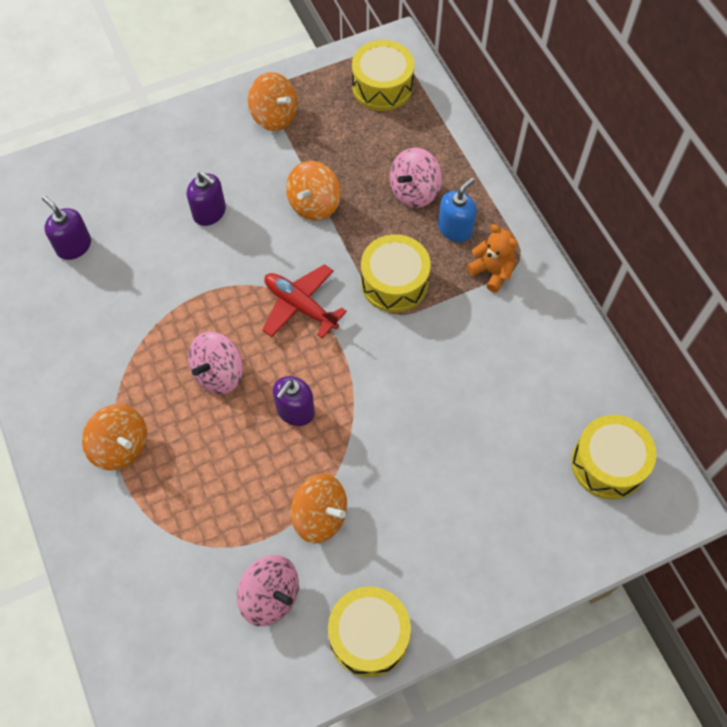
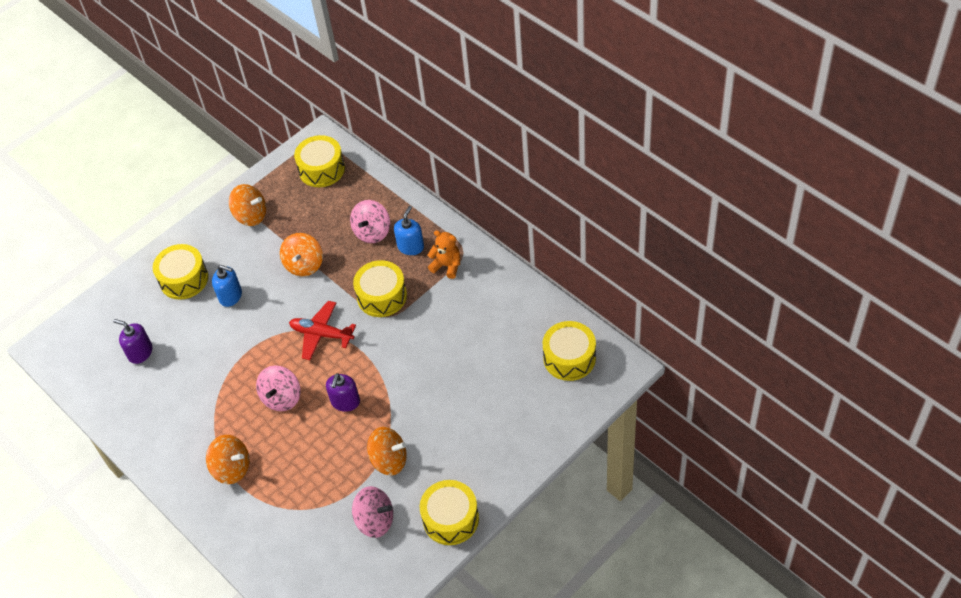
camera: 15 degrees left, 10 degrees down
purple soap dispenser [187,172,226,226] -> blue soap dispenser [212,265,242,307]
none -> yellow drum [153,244,208,300]

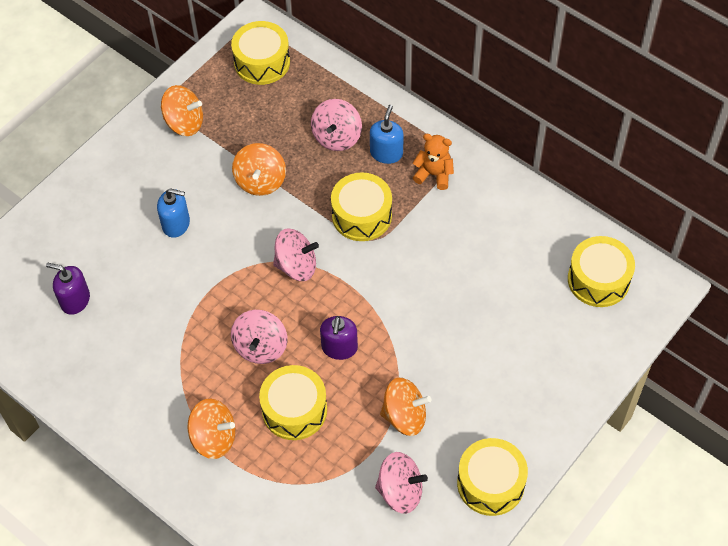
camera: 10 degrees left, 5 degrees up
yellow drum [153,244,208,300] -> yellow drum moved to [259,365,327,440]
red plane [289,301,356,360] -> pink spinning top [273,228,319,281]

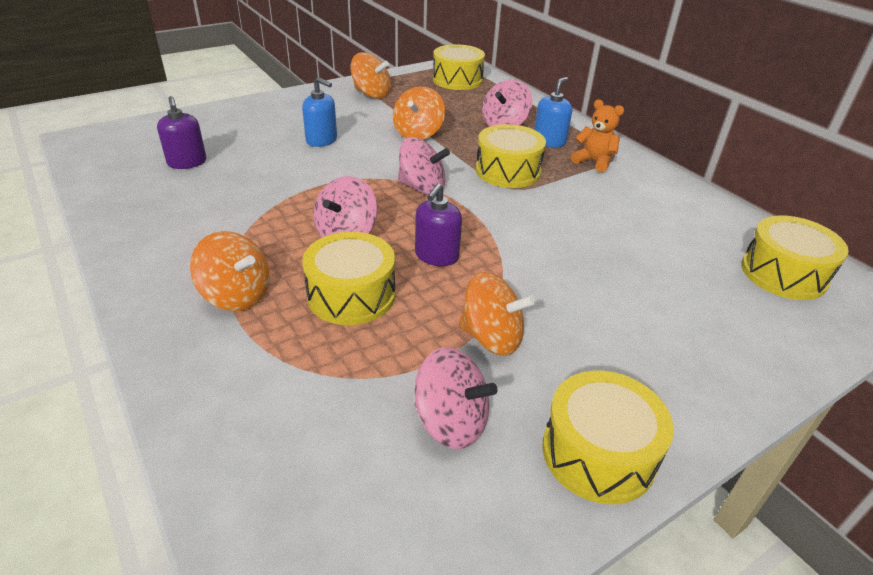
camera: 15 degrees right, 20 degrees down
purple soap dispenser [46,263,90,315] -> purple soap dispenser turned 150 degrees counterclockwise [157,96,206,169]

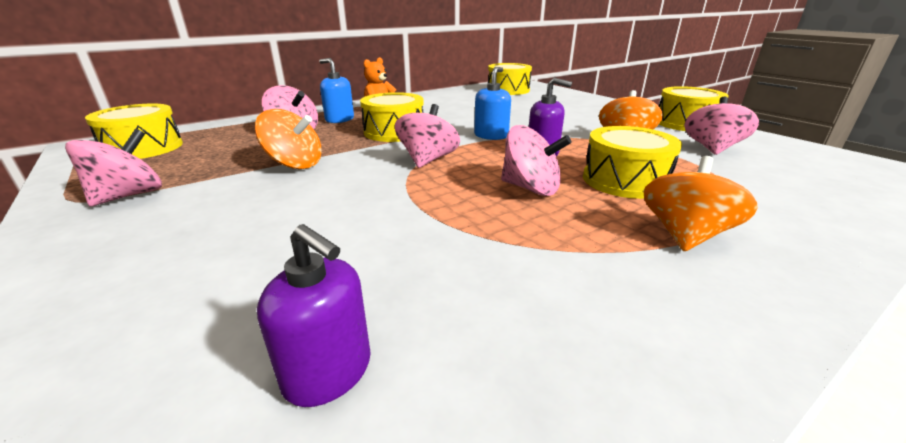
camera: 90 degrees left, 10 degrees down
purple soap dispenser [157,96,206,169] -> purple soap dispenser turned 60 degrees clockwise [257,224,371,407]
blue soap dispenser [302,77,337,147] -> blue soap dispenser moved to [474,67,511,140]
orange spinning top [350,52,391,99] -> pink spinning top [65,129,162,206]

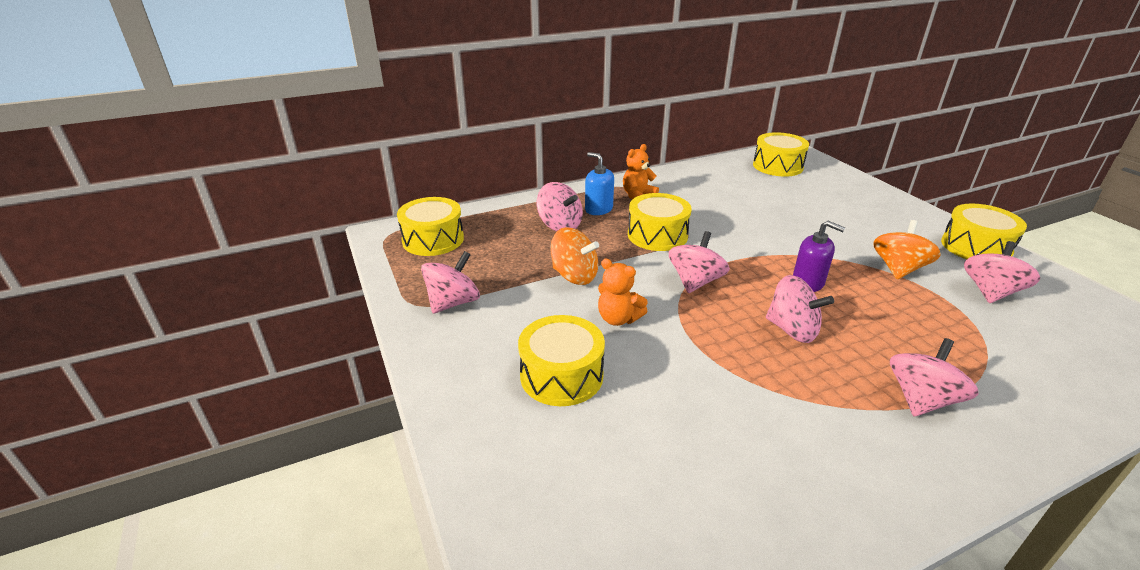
camera: 10 degrees right, 5 degrees up
purple soap dispenser [257,224,371,407] -> none
blue soap dispenser [474,67,511,140] -> none
yellow drum [583,126,682,199] -> yellow drum moved to [518,315,605,406]
orange spinning top [643,156,758,251] -> pink spinning top [890,338,979,416]
none -> orange teddy bear [598,259,648,326]

